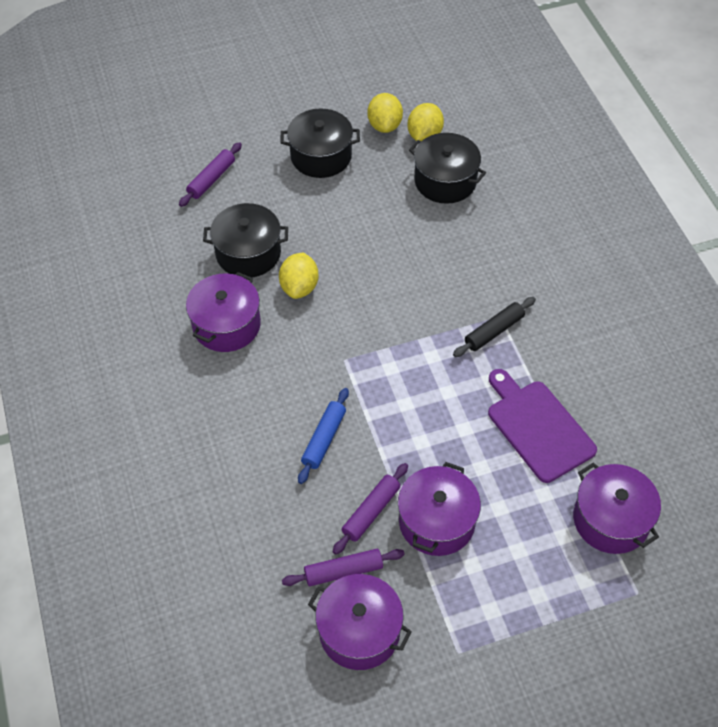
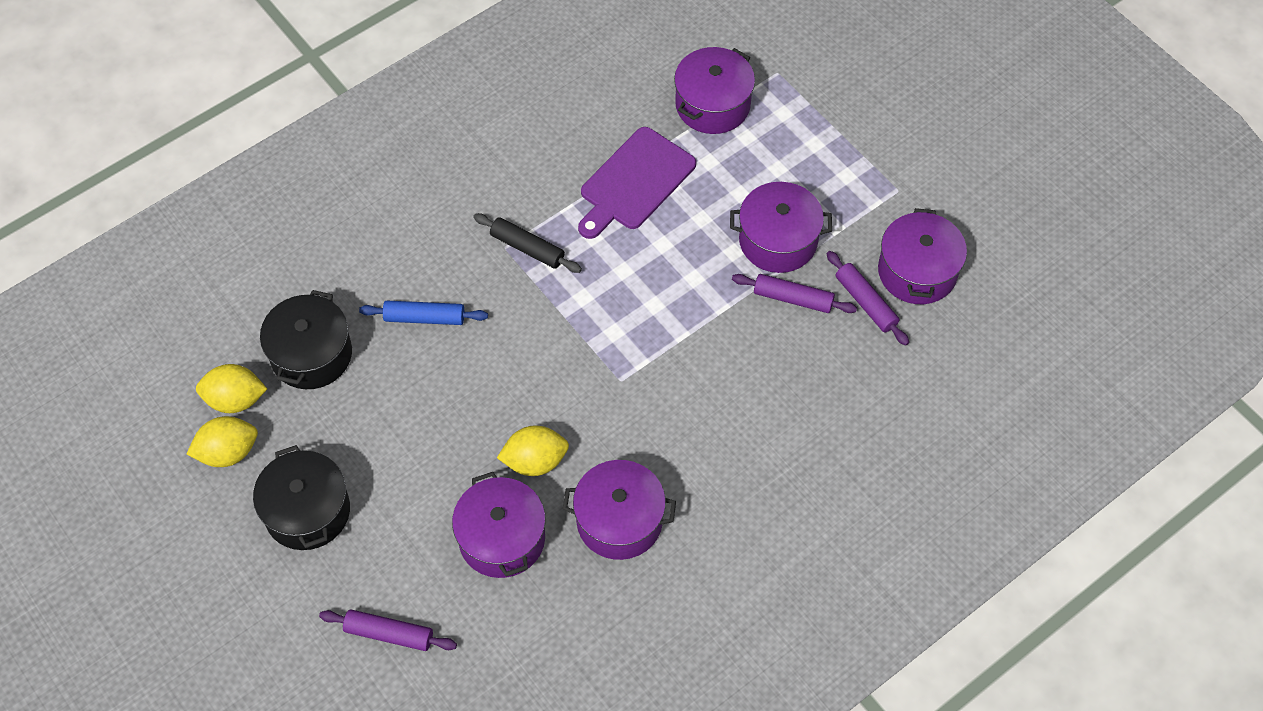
camera: 110 degrees left, 5 degrees up
black pot [203,203,288,277] -> purple pot [452,472,546,578]
blue rolling pin [298,388,349,484] -> blue rolling pin moved to [359,301,488,325]

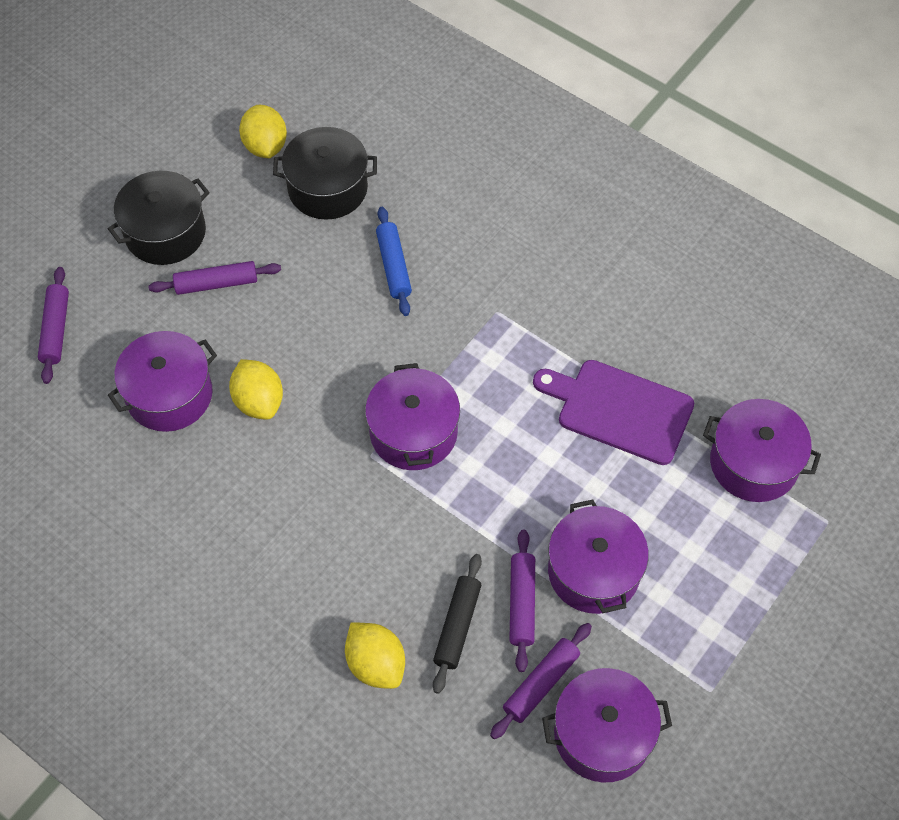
camera: 75 degrees right, 0 degrees up
yellow lemon [187,416,258,467] -> yellow lemon moved to [345,622,405,689]
black rolling pin [473,213,582,273] -> black rolling pin moved to [433,554,482,694]
purple pot [563,460,676,560] -> purple pot moved to [365,363,460,470]
none -> purple rolling pin [148,261,281,295]

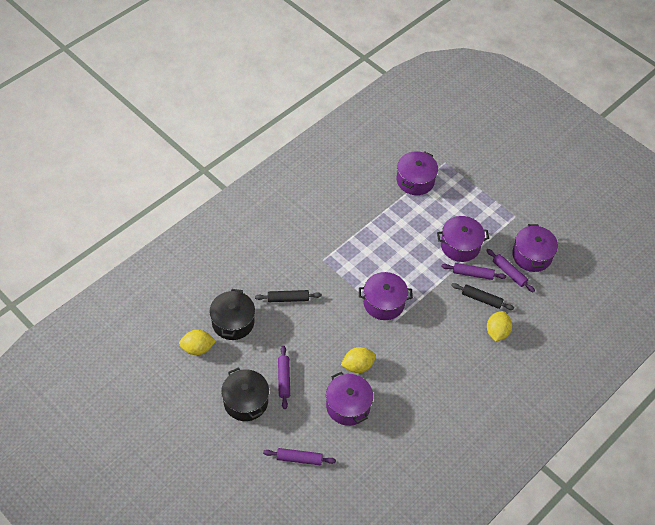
camera: 85 degrees left, 5 degrees down
yellow lemon [345,622,405,689] -> yellow lemon turned 45 degrees counterclockwise [487,311,512,342]
blue rolling pin [376,207,412,316] -> black rolling pin [255,290,322,302]
purple cutting board [533,360,694,465] -> none

